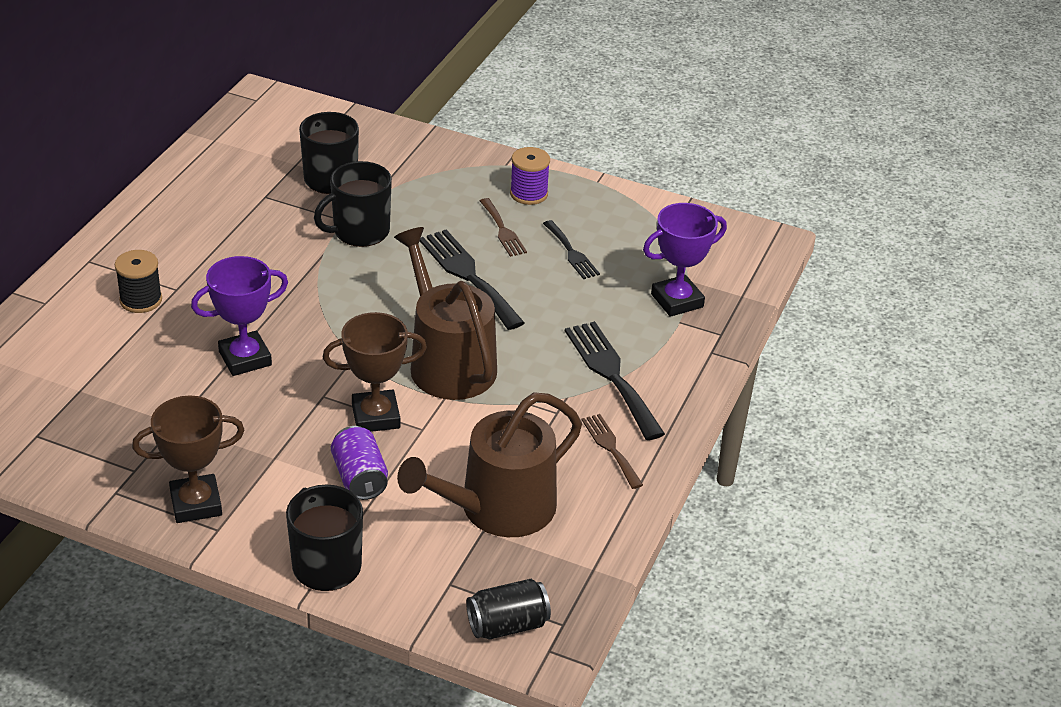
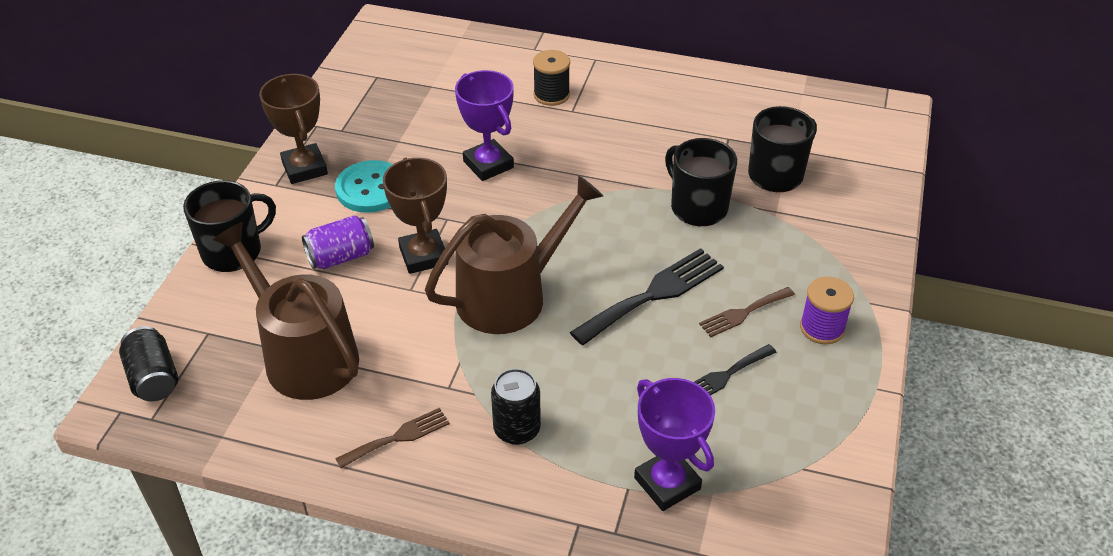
camera: 85 degrees right, 5 degrees up
black fork [565,321,665,440] -> black can [491,368,541,445]
none -> turquoise button [335,160,393,213]

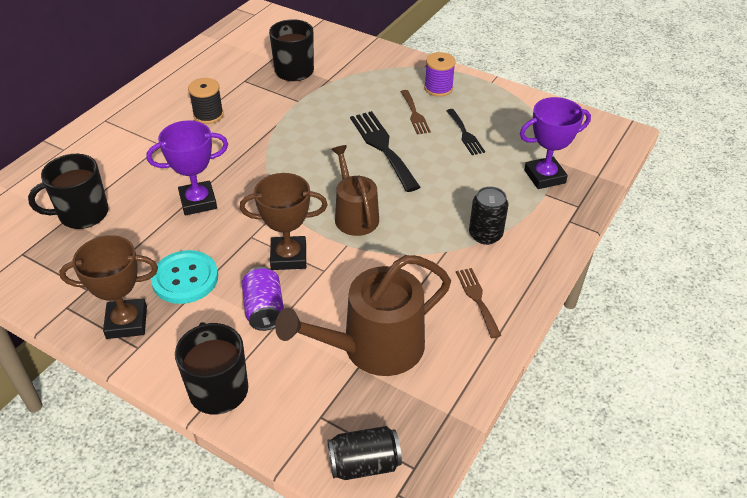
camera: 75 degrees left, 0 degrees up
brown watering can [425,175,603,334] -> brown watering can [331,145,379,236], size x0.64
black spool [533,50,570,106] -> black spool moved to [188,78,224,124]
black mug [665,138,737,226] -> black mug moved to [28,154,109,229]

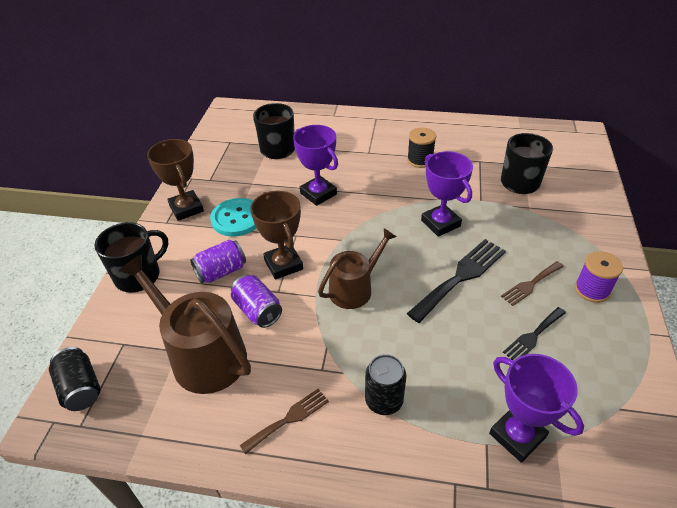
camera: 70 degrees right, 0 degrees up
none -> purple can [231,275,282,328]
none -> purple trophy [421,151,473,237]

